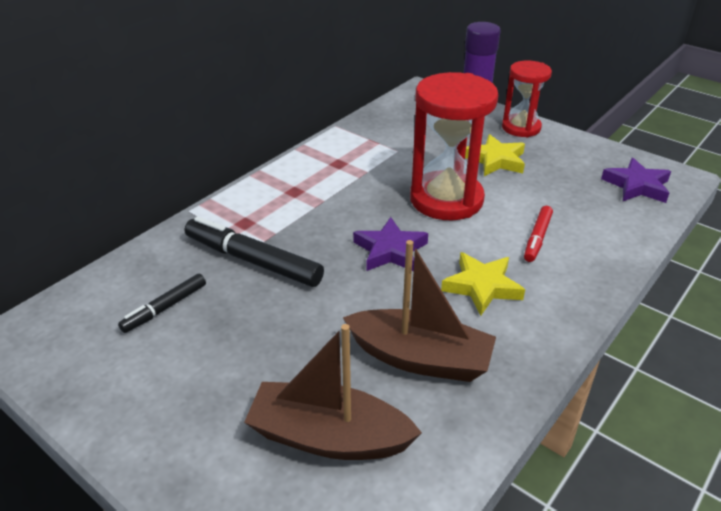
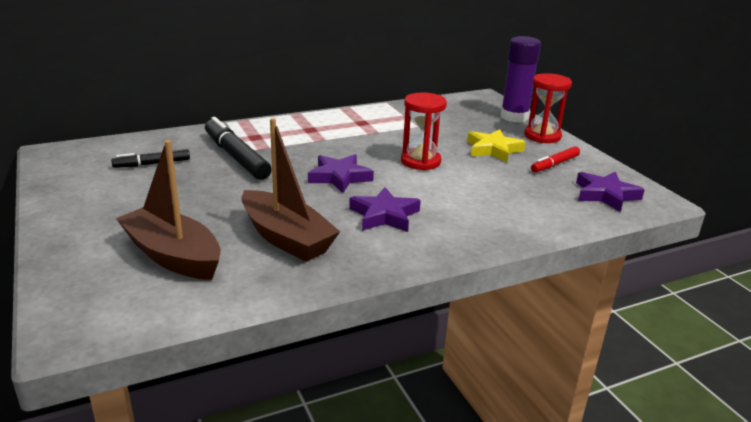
camera: 25 degrees right, 10 degrees down
red hourglass [410,72,498,220] -> red hourglass [401,92,447,170], size x0.61
yellow star [441,252,525,316] -> purple star [349,187,421,232]
red marker [524,206,553,262] -> red marker moved to [531,146,580,172]

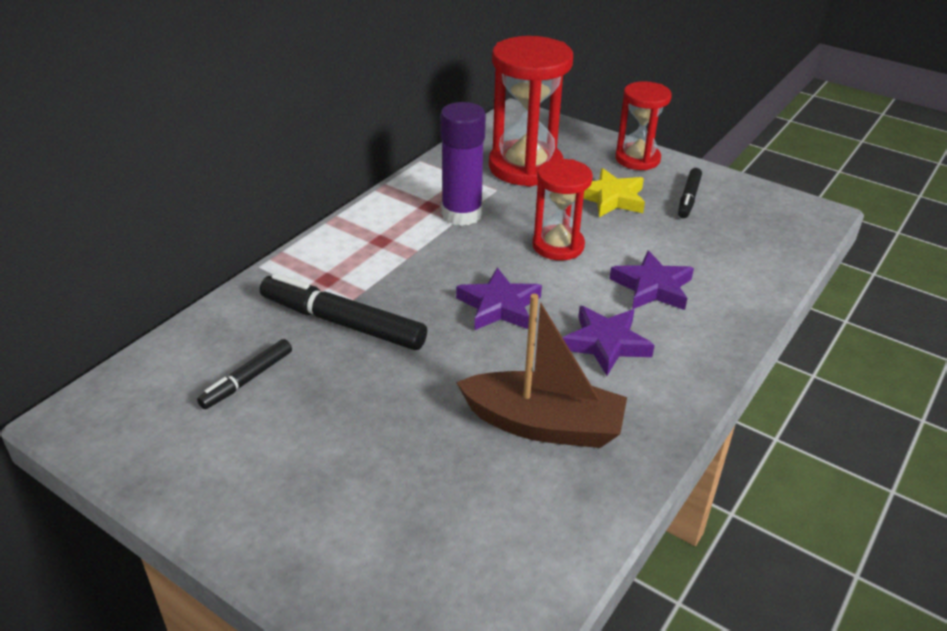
camera: 30 degrees left, 10 degrees up
brown boat [116,140,221,280] -> none
purple glue stick [500,36,541,123] -> purple glue stick moved to [440,102,486,226]
red marker [531,146,580,172] -> black marker [678,168,702,218]
purple star [576,172,645,212] -> purple star moved to [609,250,694,310]
none -> red hourglass [489,36,573,187]

